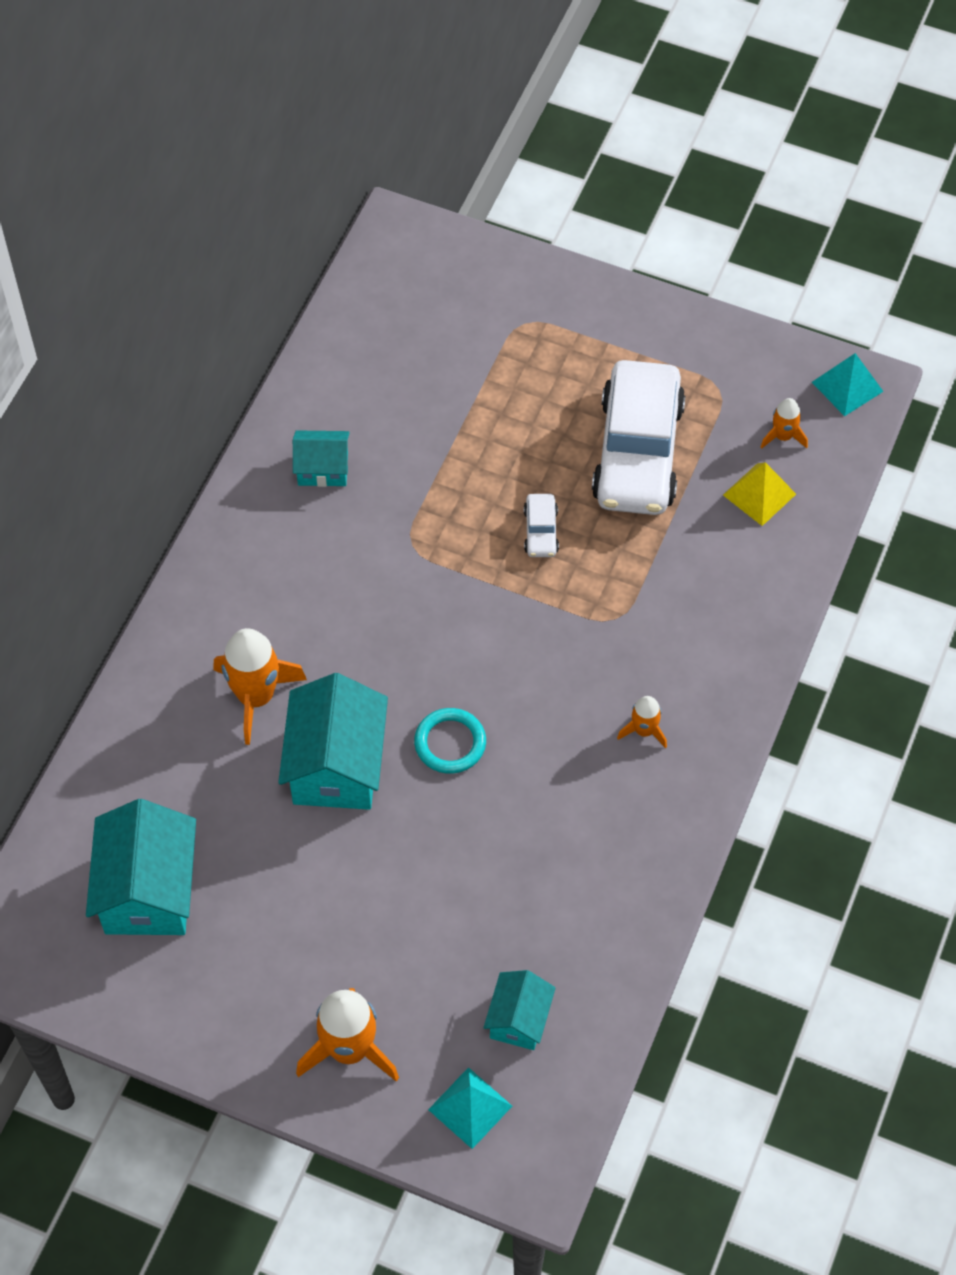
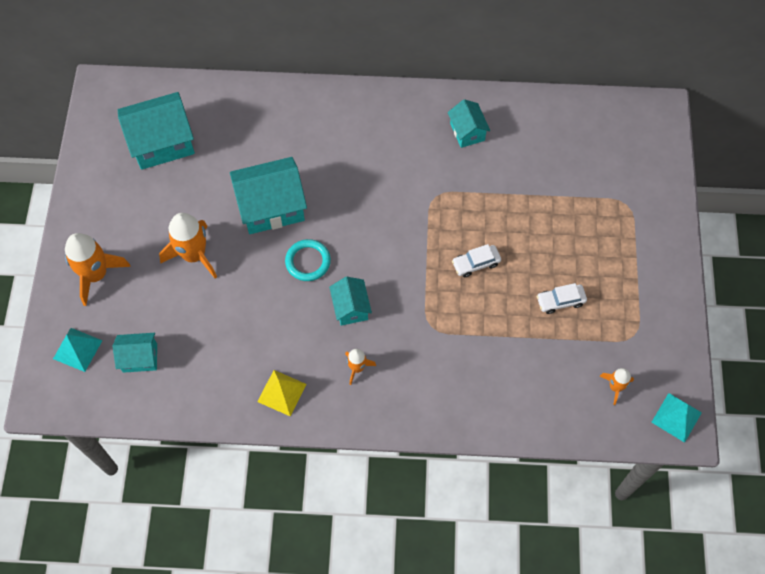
camera: 70 degrees right, 5 degrees up
orange rocket [214,628,307,745] -> orange rocket moved to [159,213,217,279]
white car [592,360,685,515] -> white car [537,283,587,314], size x0.41
yellow pyramid [723,462,796,526] -> yellow pyramid moved to [257,370,307,416]
none -> turquoise house [329,277,372,326]

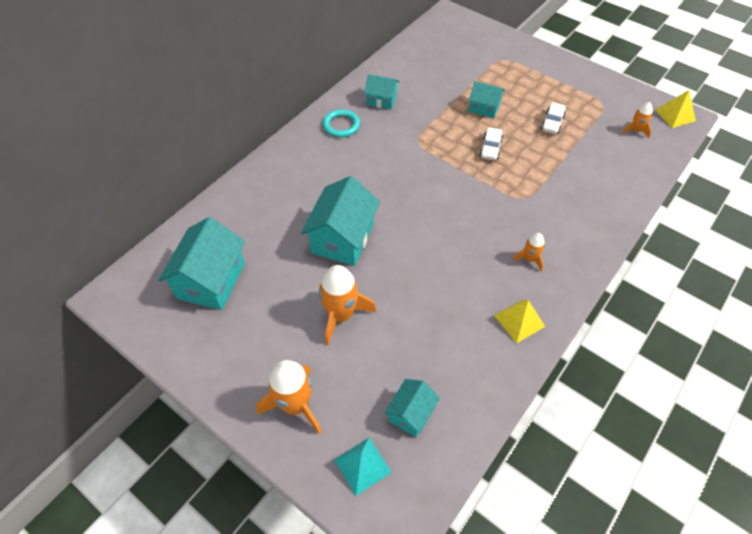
camera: 55 degrees left, 10 degrees down
turquoise ring [285,239,331,281] -> turquoise ring moved to [323,109,360,137]
turquoise house [329,277,372,326] -> turquoise house moved to [469,81,505,118]
turquoise pyramid [651,393,702,443] -> yellow pyramid [655,90,696,128]

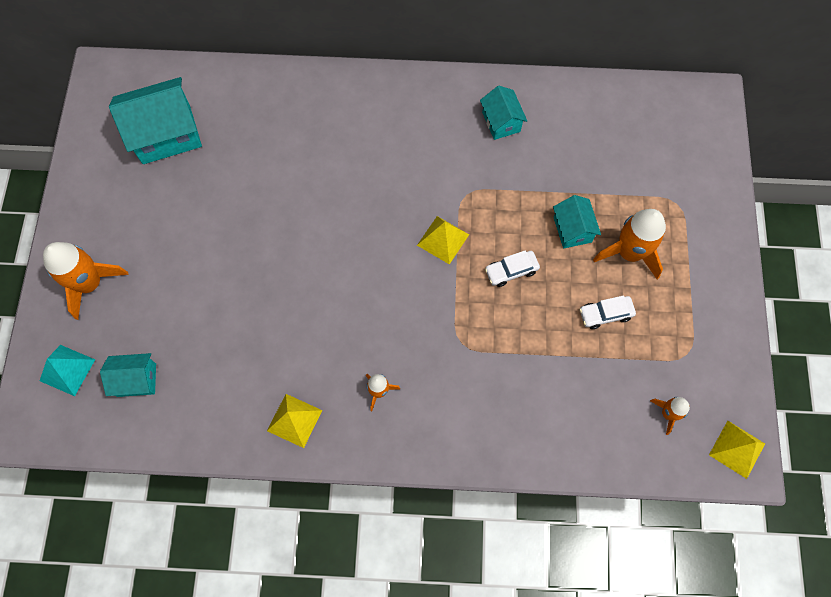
camera: 55 degrees right, 15 degrees up
turquoise house [301,176,380,266] -> none
orange rocket [319,265,376,345] -> orange rocket moved to [593,209,666,279]
turquoise ring [323,109,360,137] -> none
none -> yellow pyramid [417,216,469,265]

